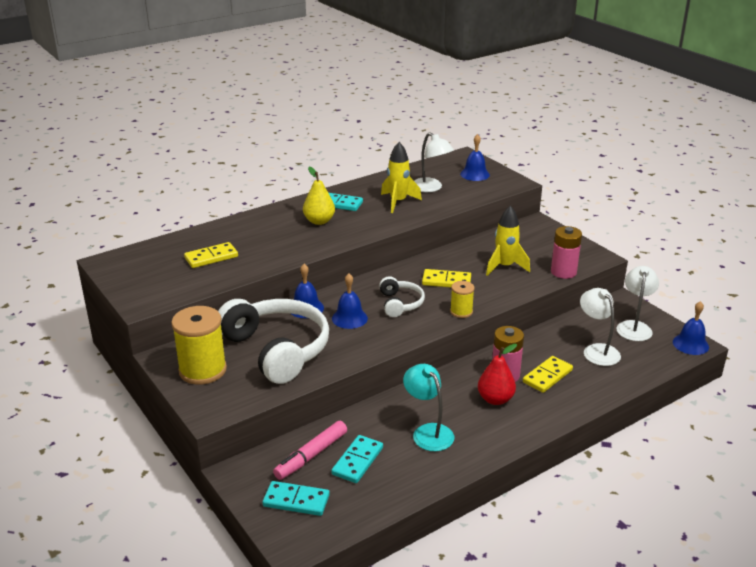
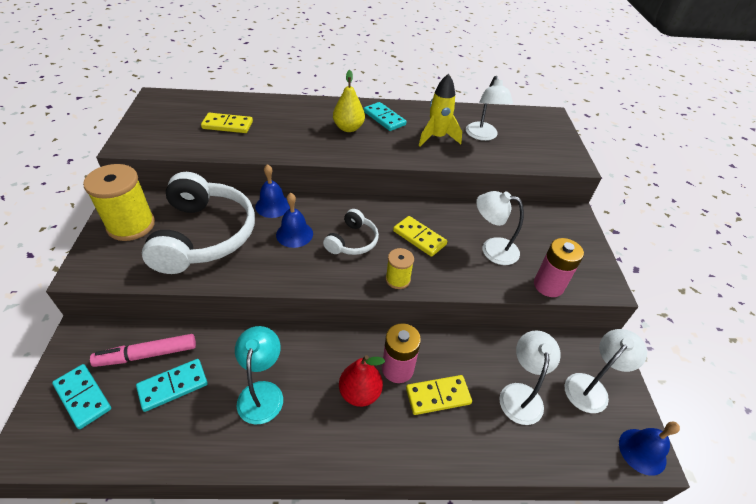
camera: 30 degrees right, 15 degrees up
blue bell [460,134,490,181] -> none
yellow rocket [486,205,530,276] -> white lamp [476,191,524,265]

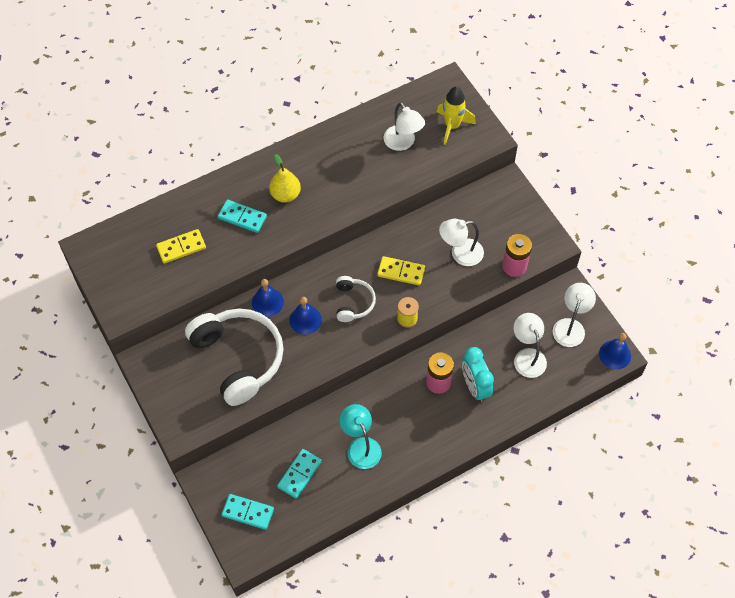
camera: 25 degrees left, 15 degrees up
yellow spool [83,164,155,241] -> none
pink marker [90,334,196,367] -> none
red pear [339,355,385,407] -> none
turquoise domino [364,102,406,131] -> turquoise domino moved to [218,200,267,233]
yellow domino [406,375,472,415] -> turquoise clock [462,347,494,402]
yellow rocket [419,74,462,146] -> yellow rocket moved to [437,86,476,145]

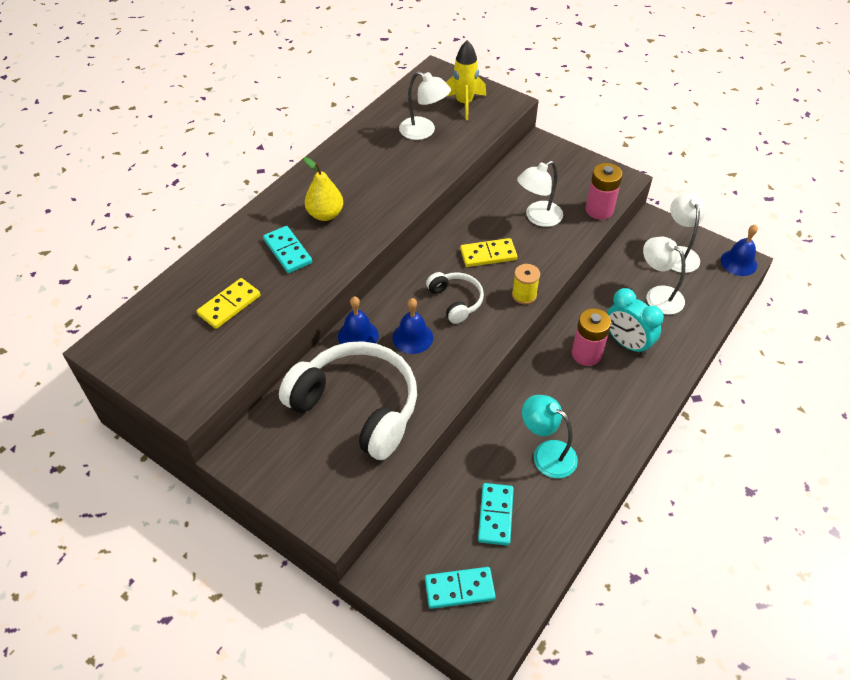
camera: 25 degrees left, 10 degrees down
turquoise domino [218,200,267,233] -> turquoise domino turned 60 degrees clockwise [263,226,312,273]

